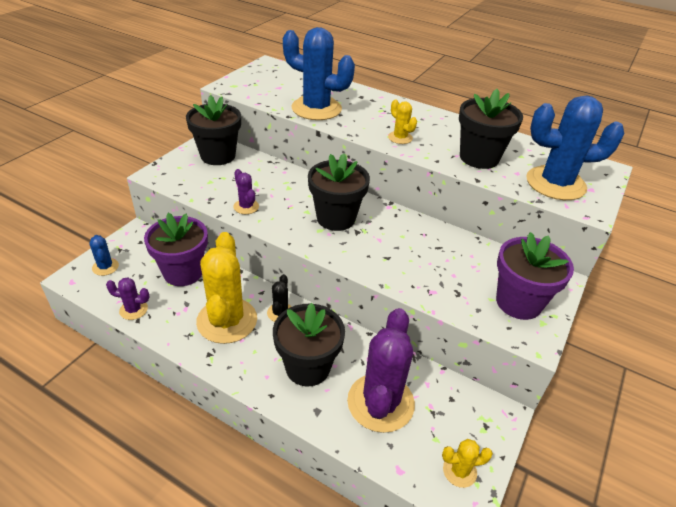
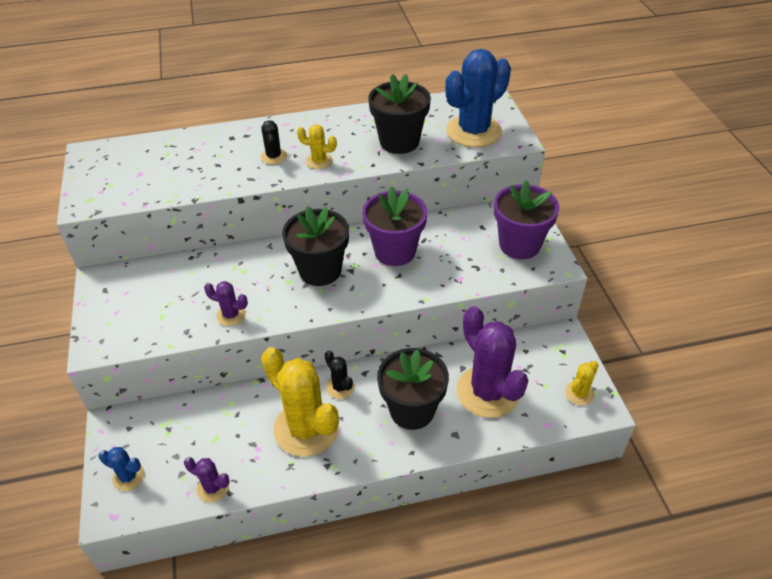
camera: 40 degrees left, 5 degrees up
purple cactus [106,277,149,320] -> purple cactus turned 60 degrees clockwise [184,457,230,502]
purple flower pot [144,213,208,286] -> purple flower pot moved to [362,186,427,266]
black flower pot [186,95,241,165] -> none
blue cactus [283,27,355,120] -> none
none -> black cactus [261,120,287,165]

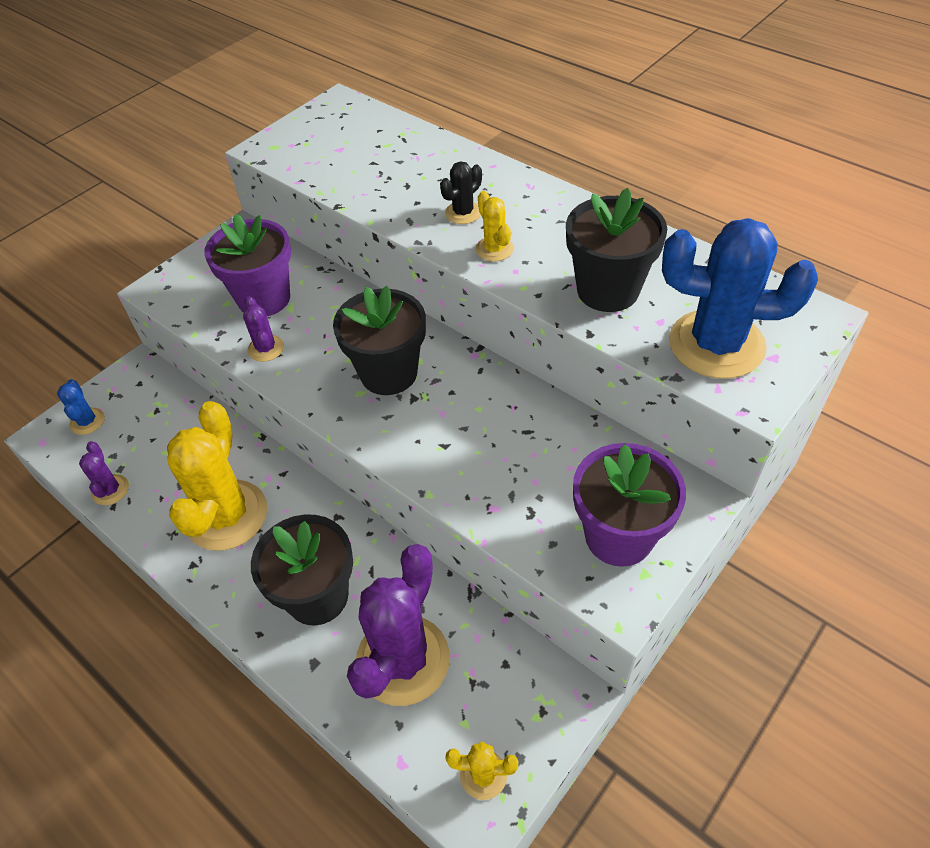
camera: 55 degrees right, 5 degrees up
black cactus [324,350,355,399] -> none
purple flower pot [362,186,427,266] -> purple flower pot moved to [204,214,291,316]

